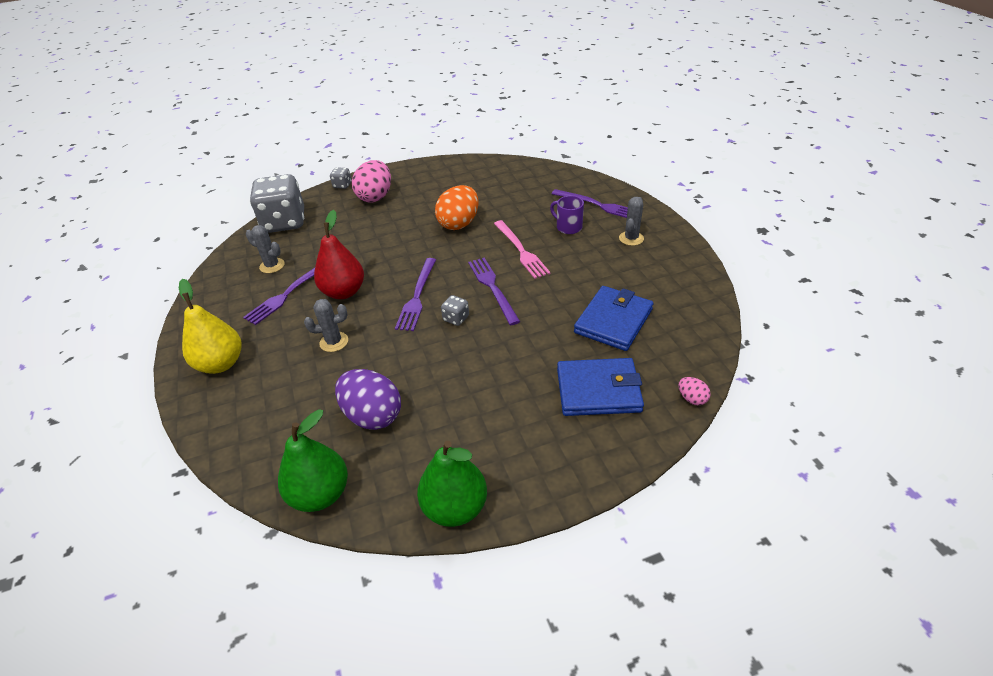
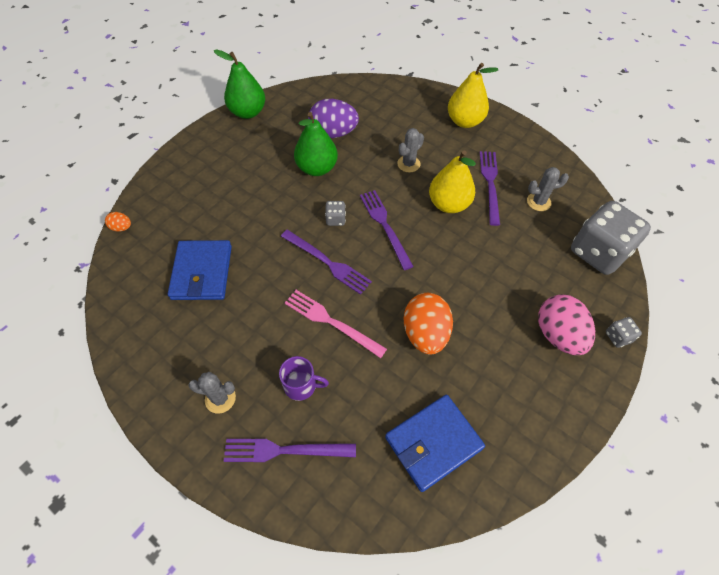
camera: 145 degrees right, 15 degrees up
green pear [278,409,348,512] -> green pear moved to [294,112,338,176]
red pear [314,210,364,299] -> yellow pear [429,150,476,213]
blue wallet [557,358,644,416] -> blue wallet moved to [385,395,485,492]
grey cactus [619,197,644,246] -> grey cactus turned 75 degrees counterclockwise [188,372,236,414]
pink egg [678,377,711,405] -> orange egg [105,212,131,232]

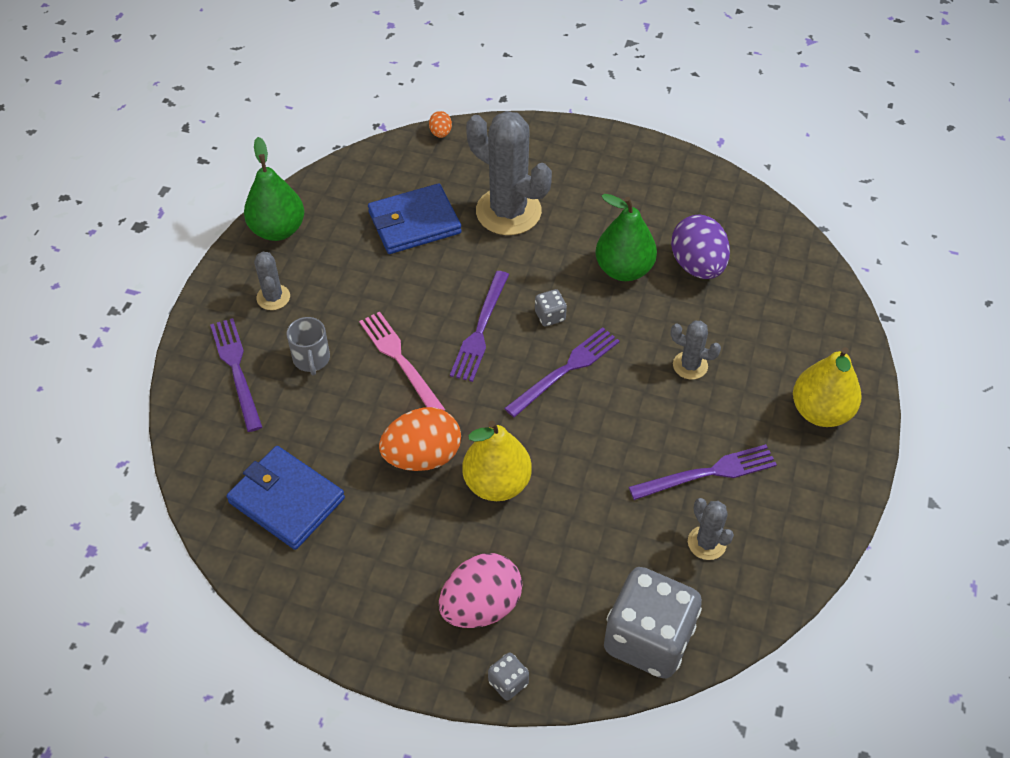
camera: 70 degrees right, 5 degrees down
green pear [214,49,265,119] -> green pear moved to [244,137,304,241]
purple mug [279,356,329,401] -> grey mug [287,317,330,375]
pink fork [285,290,387,358] -> pink fork turned 45 degrees counterclockwise [359,312,445,411]
yellow pear [429,150,476,213] -> yellow pear moved to [462,421,532,501]
none -> grey cactus [466,111,552,235]

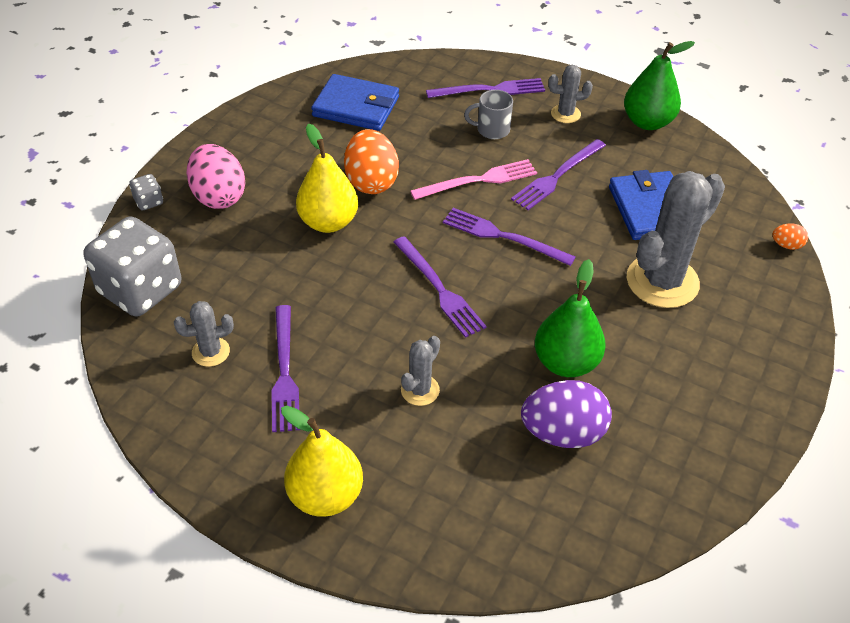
camera: 100 degrees right, 5 degrees down
blue wallet [226,446,345,550] -> blue wallet turned 60 degrees clockwise [311,74,399,131]
grey dice [535,289,567,326] -> none
none -> purple fork [511,139,606,210]

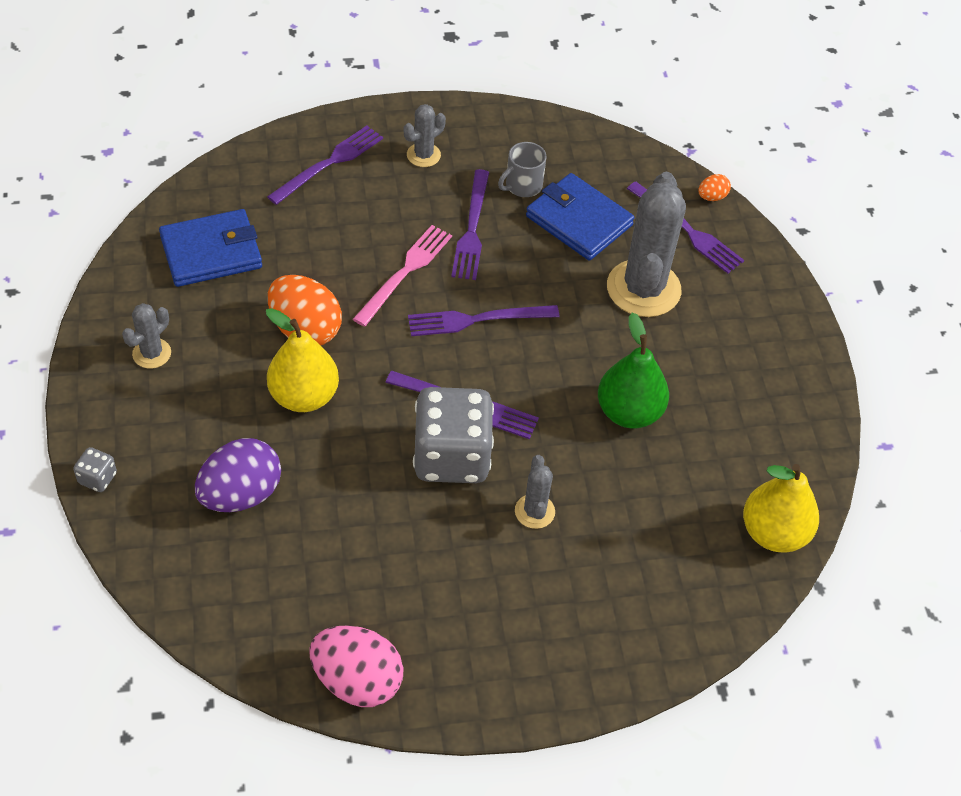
camera: 40 degrees left, 5 degrees up
grey dice [84,216,182,317] -> grey dice moved to [413,387,494,483]
grey cactus [174,301,234,367] -> grey cactus moved to [122,303,171,369]
pink egg [186,144,245,209] -> pink egg moved to [310,625,404,707]
purple fork [271,305,300,432] -> purple fork moved to [627,181,744,273]
yellow pear [281,406,363,517] -> yellow pear moved to [743,464,819,552]
grey mug [464,90,513,139] -> grey mug moved to [498,142,547,197]
purple egg [521,380,612,448] -> purple egg moved to [195,438,281,512]
green pear [624,41,695,130] -> none

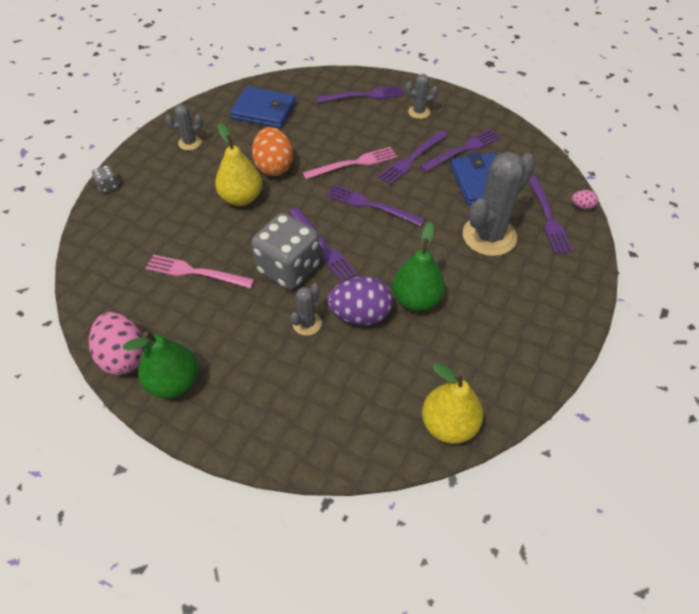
camera: 40 degrees right, 0 degrees up
purple egg [195,438,281,512] -> purple egg moved to [327,276,393,325]
grey mug [498,142,547,197] -> purple fork [420,129,501,172]
orange egg [698,174,731,201] -> pink egg [571,190,598,210]
none -> green pear [123,331,198,398]
none -> pink fork [145,254,254,288]

